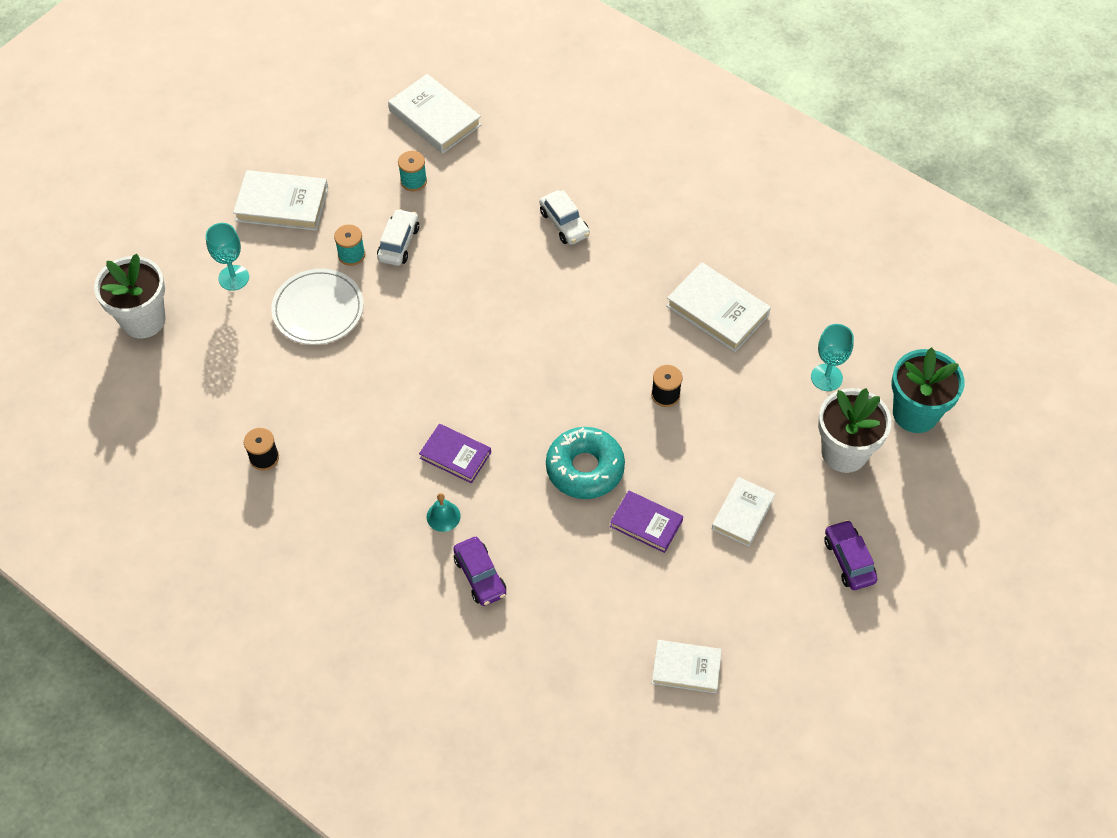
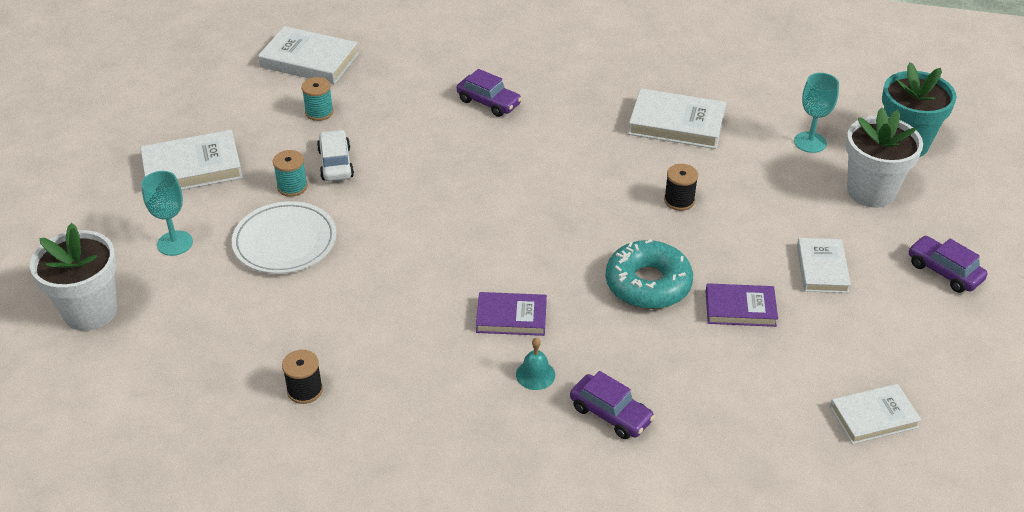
camera: 25 degrees left, 15 degrees down
white car [539,190,590,245] -> purple car [457,69,522,117]

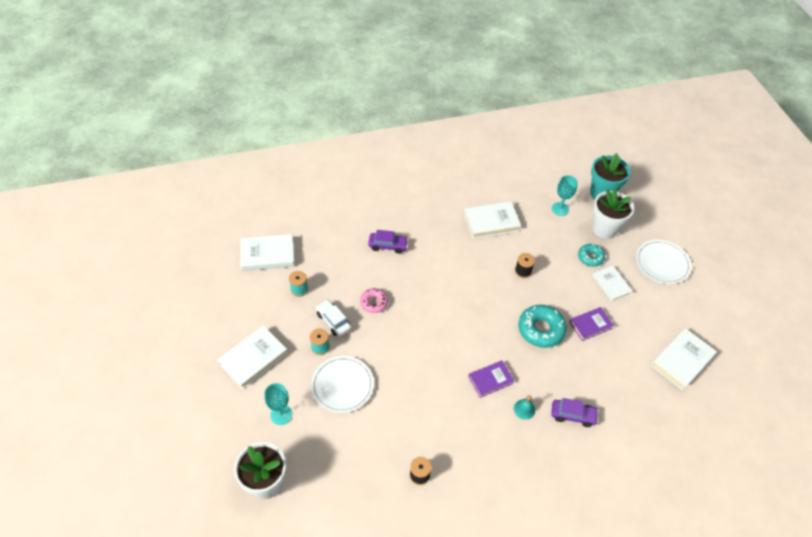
camera: 30 degrees left, 10 degrees up
white book [830,384,922,444] -> white book [651,328,717,391], size x1.52
purple car [908,236,987,293] -> white plate [636,240,692,284]
none -> pink donut [360,288,388,313]
none -> turquoise donut [578,244,605,267]

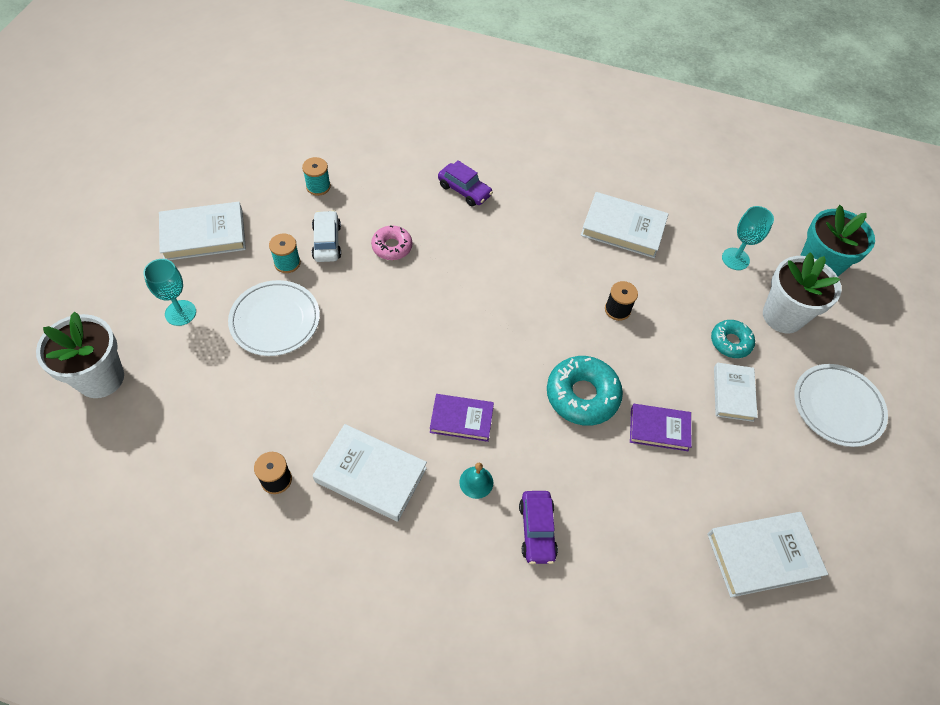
camera: 30 degrees right, 5 degrees up
white book [240,234,295,271] -> white book moved to [313,424,427,522]
purple car [551,398,599,427] -> purple car turned 45 degrees clockwise [519,491,558,564]

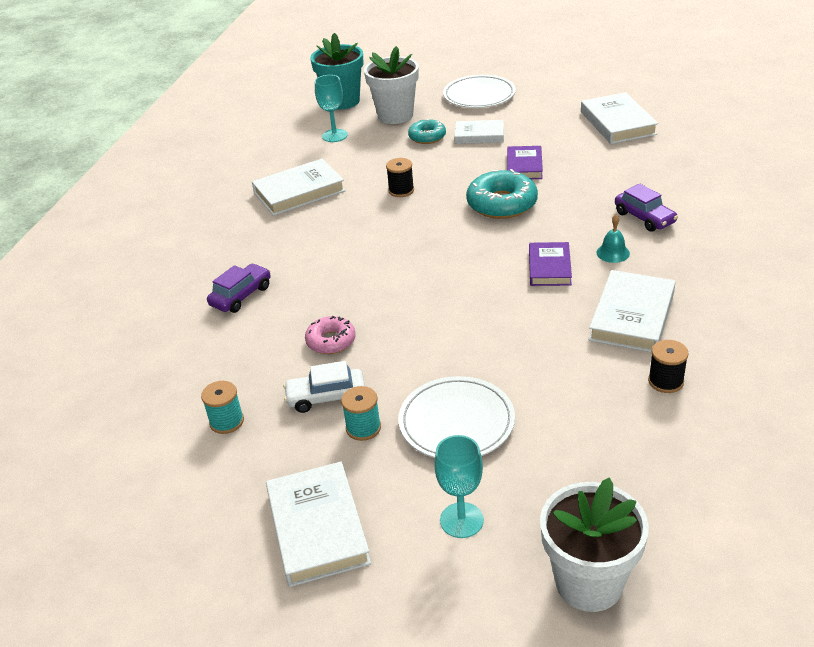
camera: 85 degrees left, 20 degrees down
purple car [519,491,558,564] -> purple car turned 60 degrees clockwise [615,183,678,232]
white book [581,192,669,258] -> white book turned 45 degrees clockwise [252,159,345,216]

